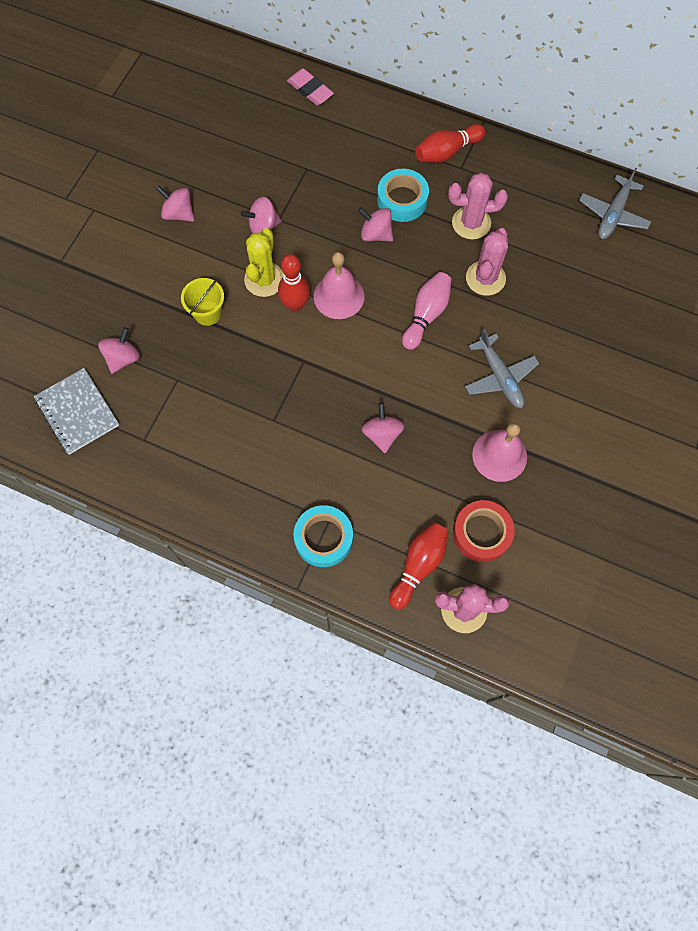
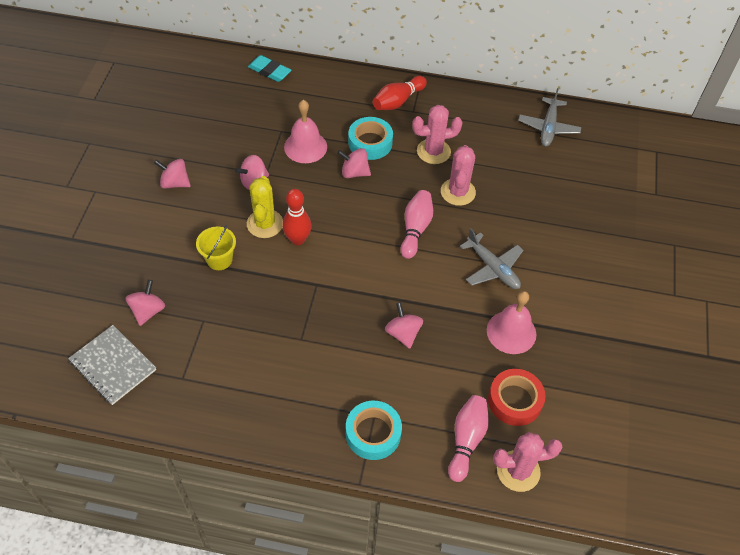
camera: 15 degrees left, 15 degrees down
pink eraser [287,68,334,106] -> turquoise eraser [248,55,291,82]
pink bell [313,252,365,319] -> pink bell moved to [284,100,327,163]
red bowling pin [389,522,448,610] -> pink bowling pin [448,395,489,482]

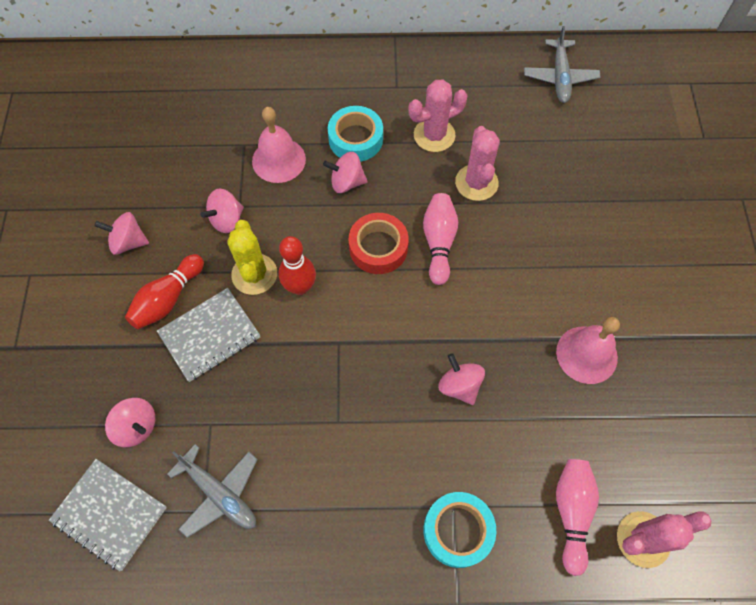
camera: 10 degrees left, 10 degrees up
pink spinning top [125,280,165,326] -> pink spinning top turned 120 degrees clockwise [105,398,155,447]
yellow bucket [196,225,236,270] -> grey notebook [157,288,260,382]
turquoise eraser [248,55,291,82] -> none
red bowling pin [373,76,427,110] -> red bowling pin moved to [125,254,204,329]
grey plane [460,228,524,289] -> grey plane moved to [167,444,258,538]
red tape [488,369,545,426] -> red tape moved to [349,213,409,274]

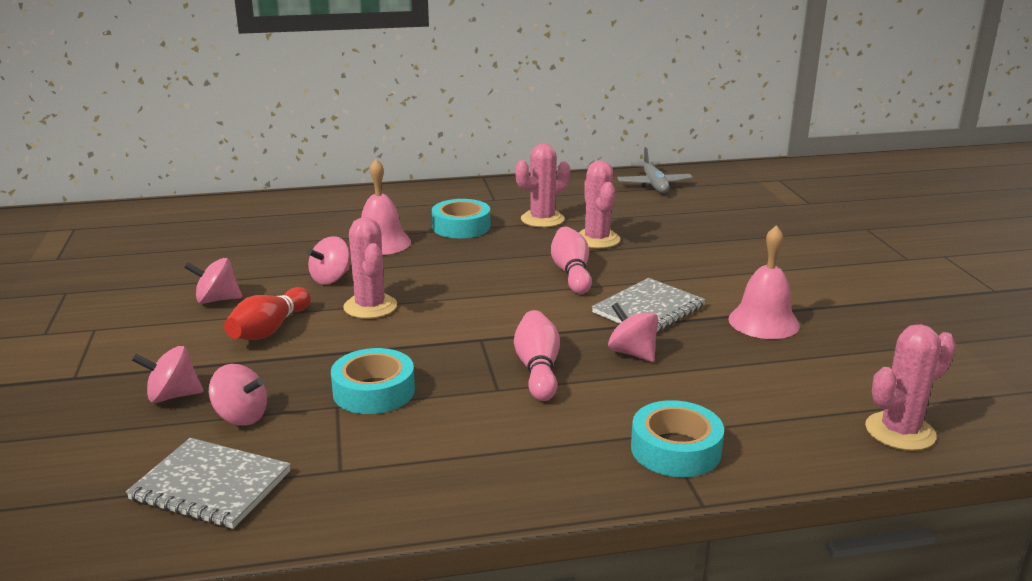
camera: 10 degrees left, 40 degrees down
grey notebook [157,288,260,382] -> grey notebook moved to [592,278,706,331]
grey plane [167,444,258,538] -> none
yellow cactus [227,220,277,295] -> pink cactus [343,217,397,319]
red bowling pin [278,236,316,295] -> none
pink spinning top [323,152,368,193] -> pink spinning top moved to [132,346,204,403]
red tape [349,213,409,274] -> none
pink bowling pin [556,459,599,576] -> pink bowling pin moved to [514,310,560,401]
none -> turquoise tape [331,348,415,414]

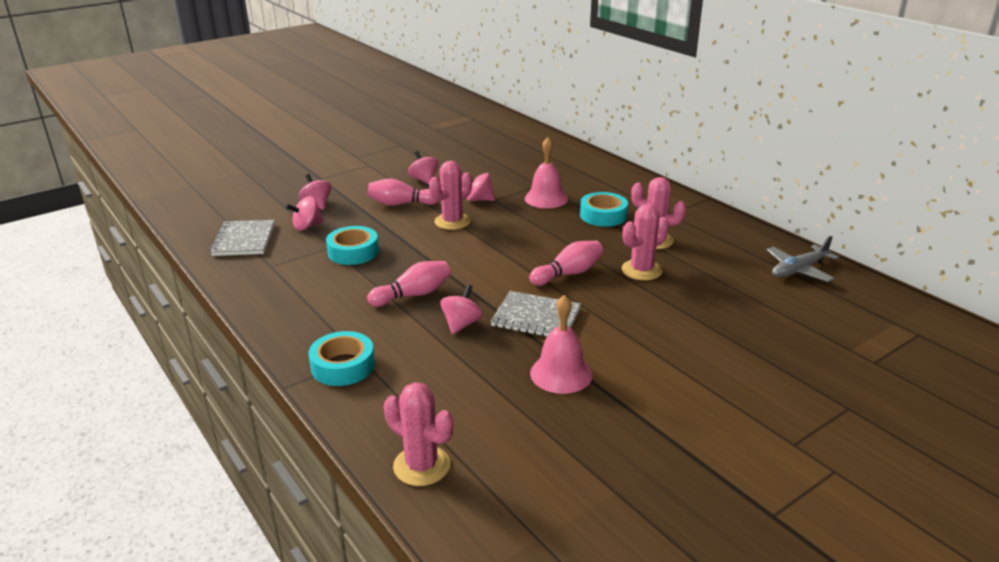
camera: 65 degrees right, 5 degrees up
pink spinning top [209,364,267,426] -> pink spinning top turned 60 degrees clockwise [285,196,324,231]
red bowling pin [224,287,311,340] -> pink bowling pin [368,179,439,206]

